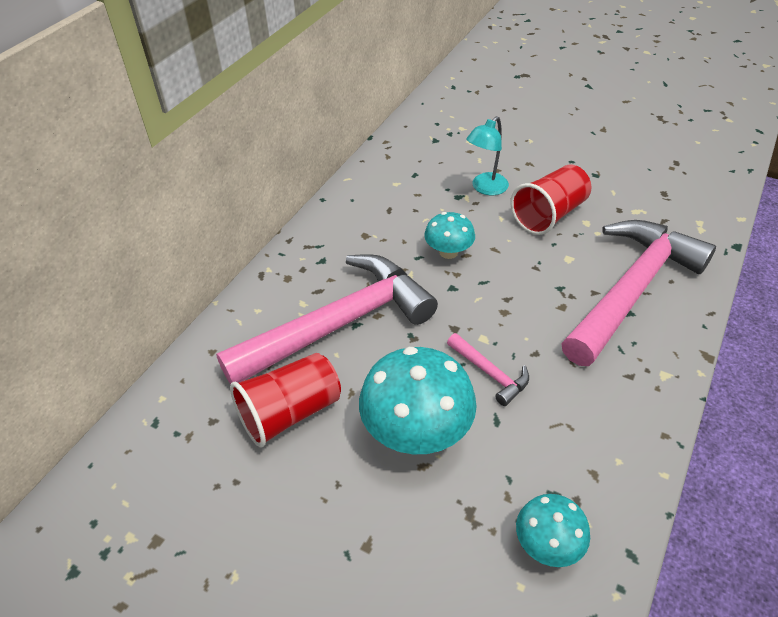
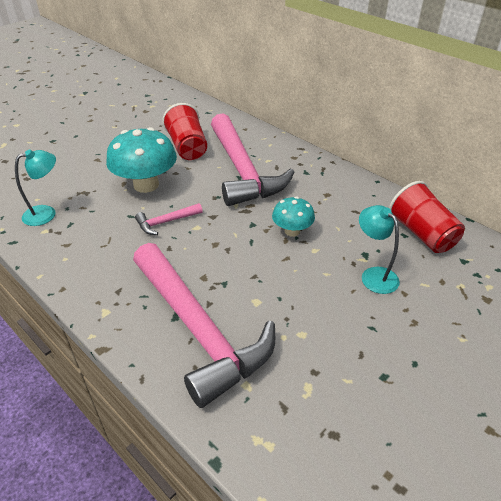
camera: 105 degrees right, 5 degrees down
red cup [511,165,591,235] -> red cup moved to [389,181,465,253]
turquoise mushroom [516,494,590,567] -> turquoise lamp [15,150,56,226]

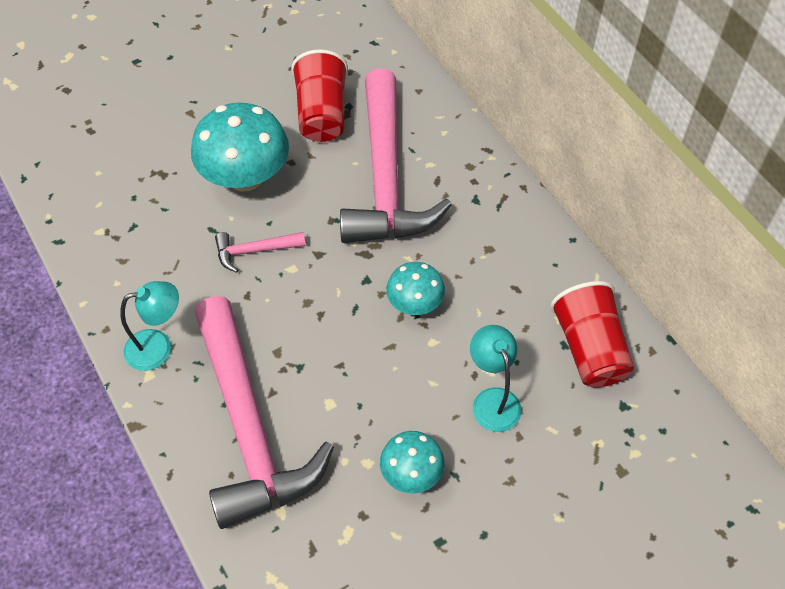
camera: 15 degrees right, 15 degrees up
turquoise lamp [15,150,56,226] -> turquoise lamp moved to [120,281,179,371]
none -> turquoise mushroom [380,431,444,493]

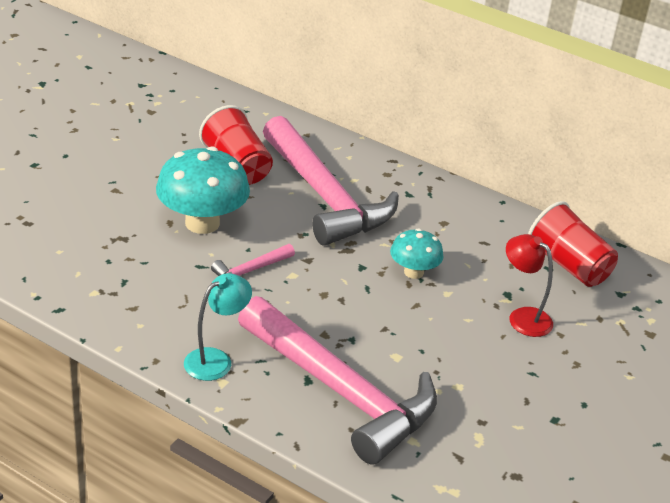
camera: 30 degrees left, 20 degrees down
turquoise mushroom [380,431,444,493] -> none
turquoise lamp [470,325,522,432] -> red lamp [506,234,553,337]

